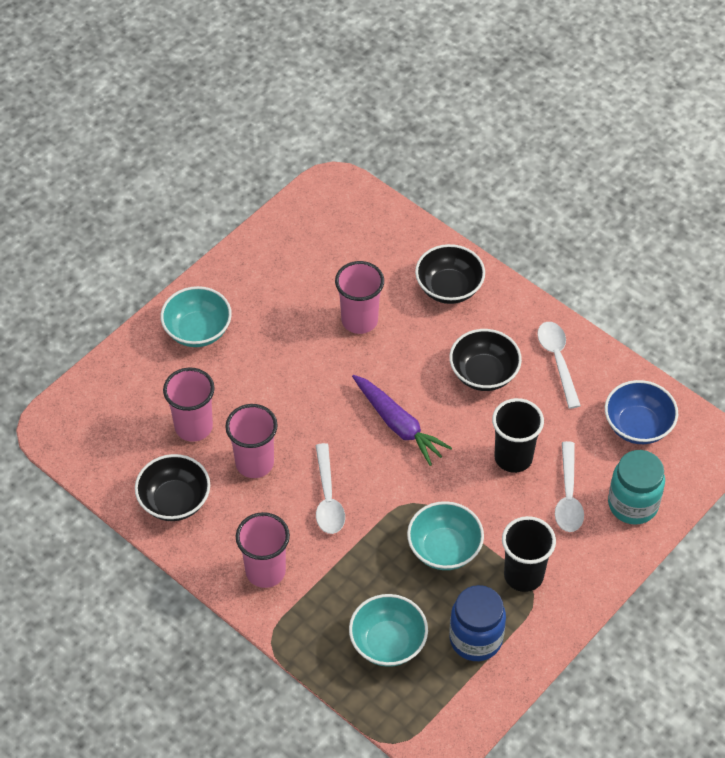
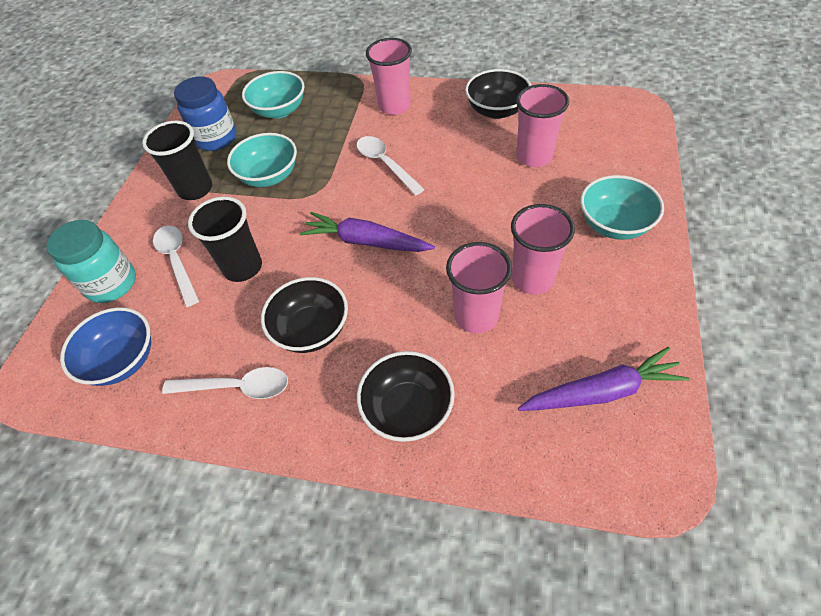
camera: 155 degrees right, 0 degrees up
pink cup [225,404,278,478] -> pink cup moved to [511,204,575,294]
white spoon [537,322,581,409] -> white spoon turned 45 degrees counterclockwise [162,367,288,399]
none -> purple carrot [518,347,689,411]

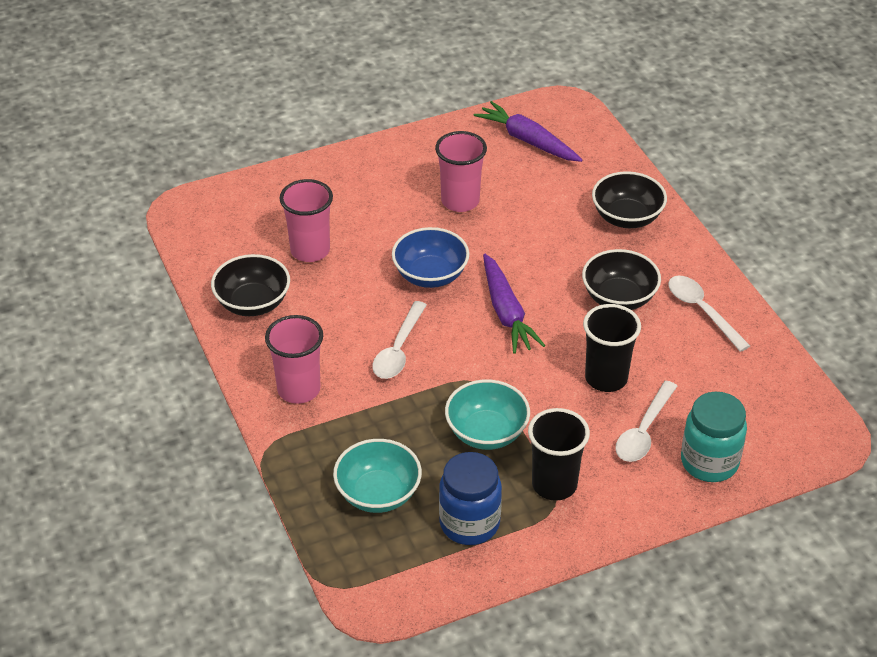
camera: 130 degrees left, 10 degrees down
blue bowl [60,307,151,386] -> blue bowl moved to [392,227,469,288]
pink cup [446,242,512,334] -> none
turquoise bowl [581,175,664,240] -> none

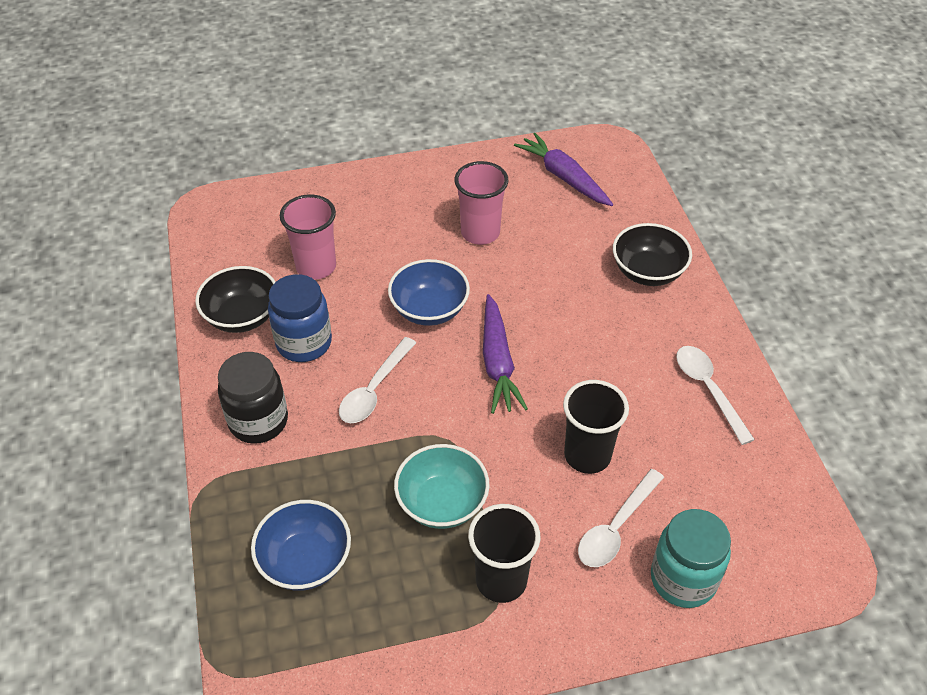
camera: 10 degrees right, 5 degrees up
pink cup [265,315,323,404] -> black jar [218,352,288,444]
turquoise bowl [333,439,422,513] -> blue bowl [251,500,351,591]
blue jar [439,452,502,545] -> blue jar moved to [268,274,332,362]
black bowl [582,249,661,310] -> none

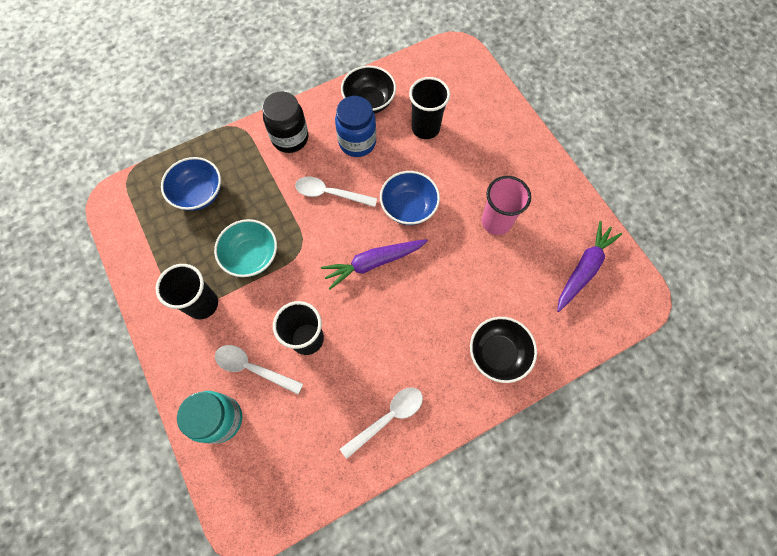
camera: 75 degrees right, 20 degrees up
pink cup [280,194,336,280] -> black cup [409,77,450,139]

